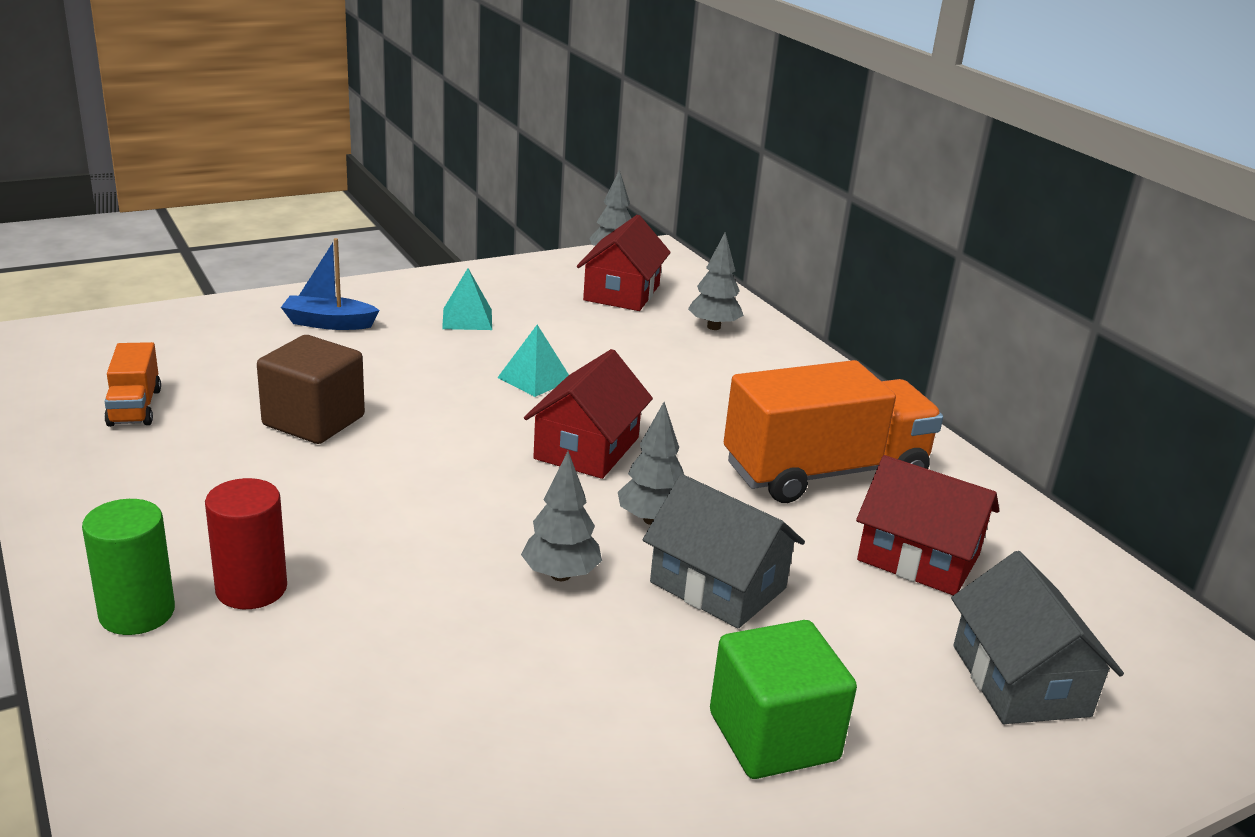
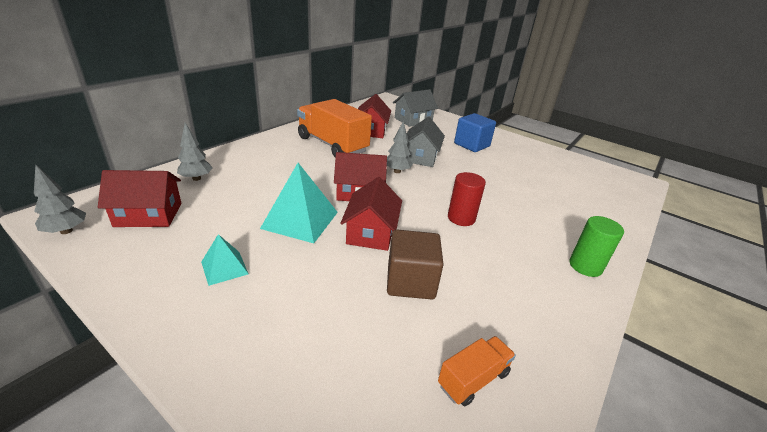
camera: 115 degrees left, 5 degrees up
red cylinder [205,478,287,609] -> red cylinder moved to [448,172,486,226]
blue boat [281,238,380,330] -> none
turquoise pyramid [497,325,569,397] -> turquoise pyramid [260,163,338,243], size x1.81
grey tree [521,451,602,581] -> none
green cube [710,620,857,779] -> blue cube [454,113,496,152]
none -> red house [340,177,402,251]

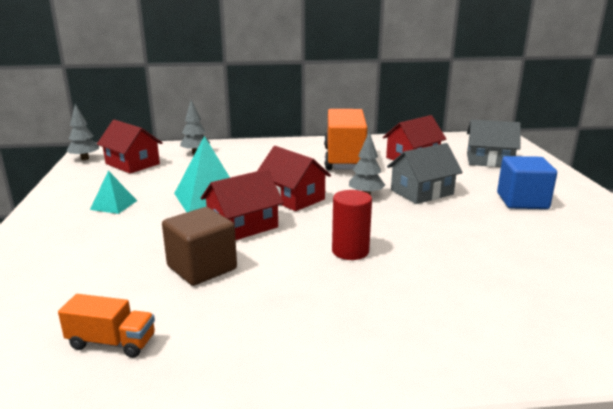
camera: 50 degrees right, 10 degrees down
green cylinder [569,216,624,277] -> none

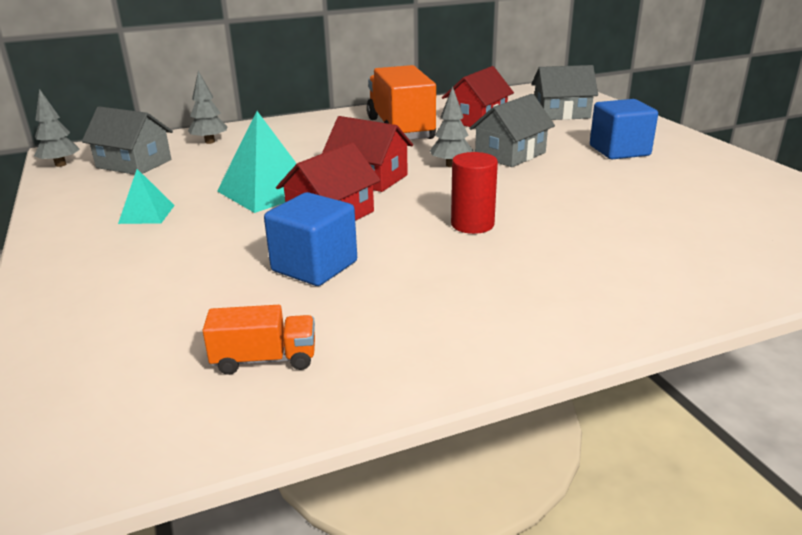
camera: 15 degrees left, 5 degrees up
red house [97,120,163,173] -> grey house [82,106,173,175]
brown cube [162,207,237,286] -> blue cube [264,192,357,286]

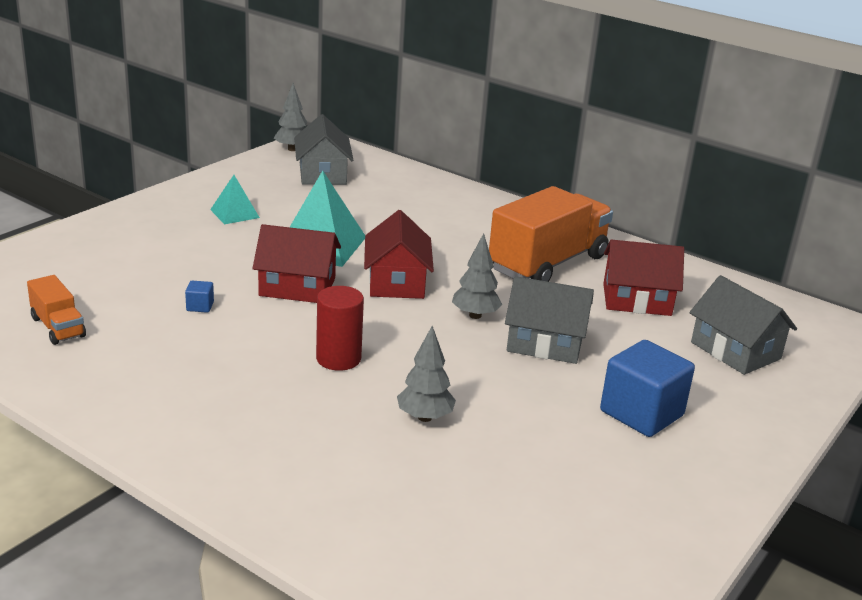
camera: 55 degrees right, 0 degrees up
grey tree [188,71,228,144] -> grey tree moved to [397,326,456,422]
blue cube [264,192,357,286] -> blue cube [185,281,214,313], size x0.41

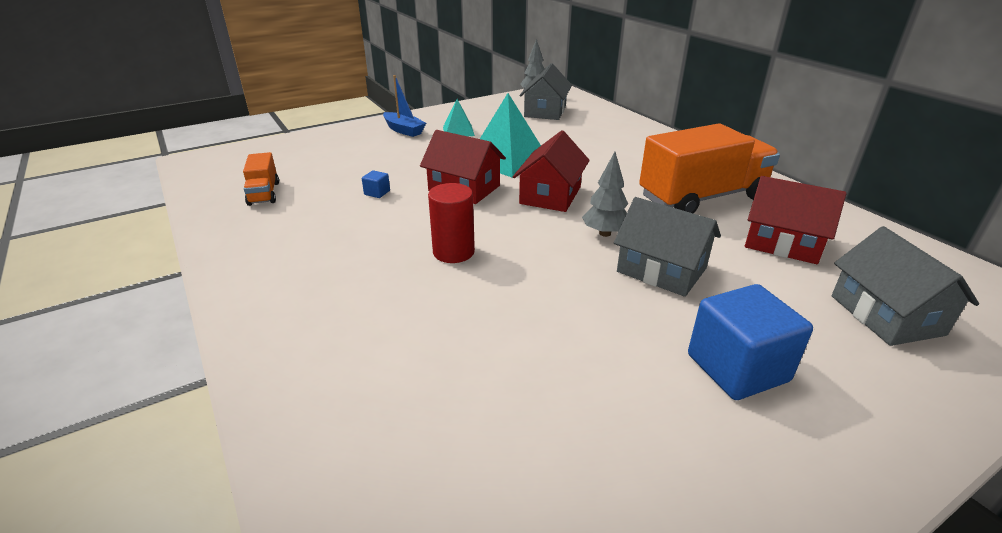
camera: 25 degrees right, 5 degrees up
grey tree [397,326,456,422] -> none
none -> blue boat [383,75,426,137]

